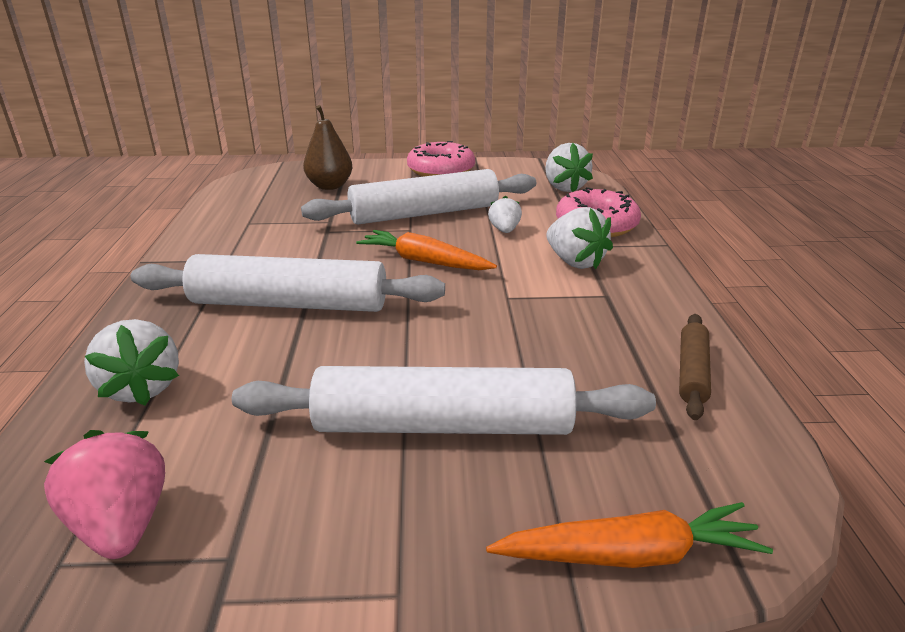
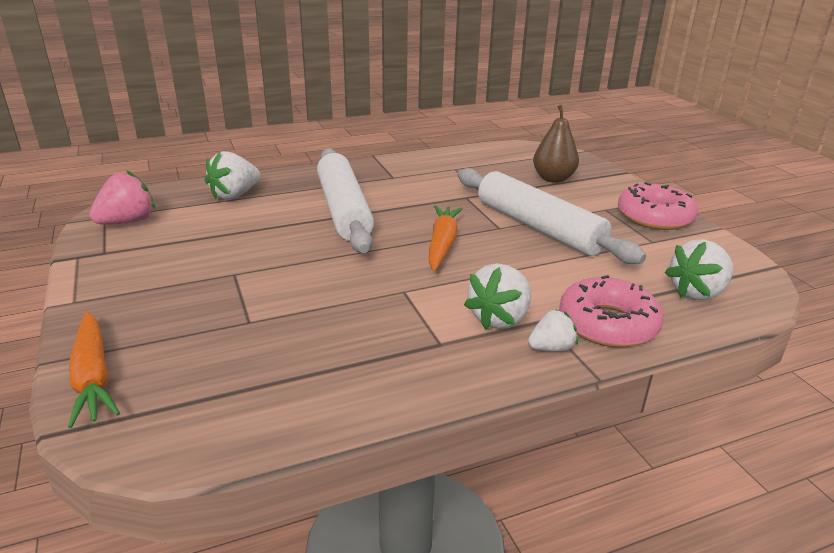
camera: 70 degrees right, 0 degrees up
white rolling pin [232,366,656,435] -> none
white strawberry [488,195,522,233] -> white strawberry moved to [528,310,578,352]
brown rolling pin [679,314,711,420] -> none

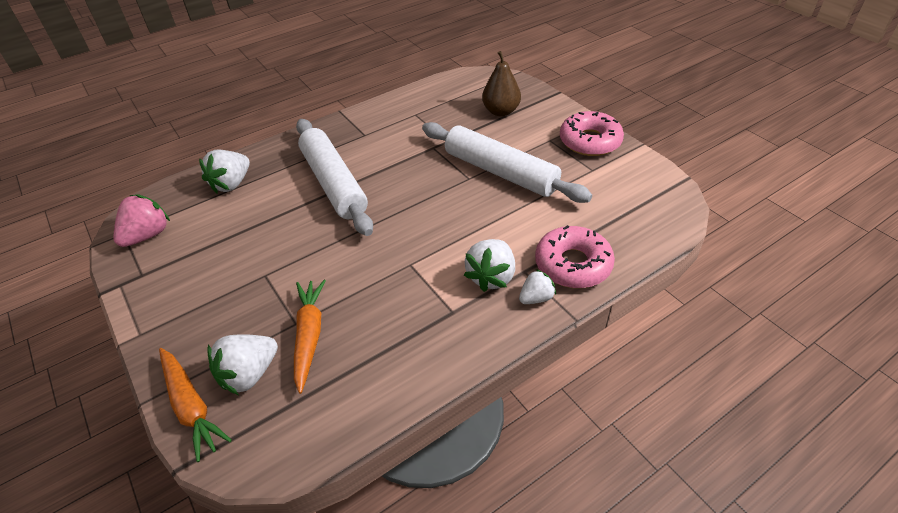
camera: 10 degrees left, 15 degrees up
orange carrot [429,205,463,271] -> orange carrot moved to [294,280,326,394]
white strawberry [665,240,733,300] -> white strawberry moved to [207,335,278,395]

